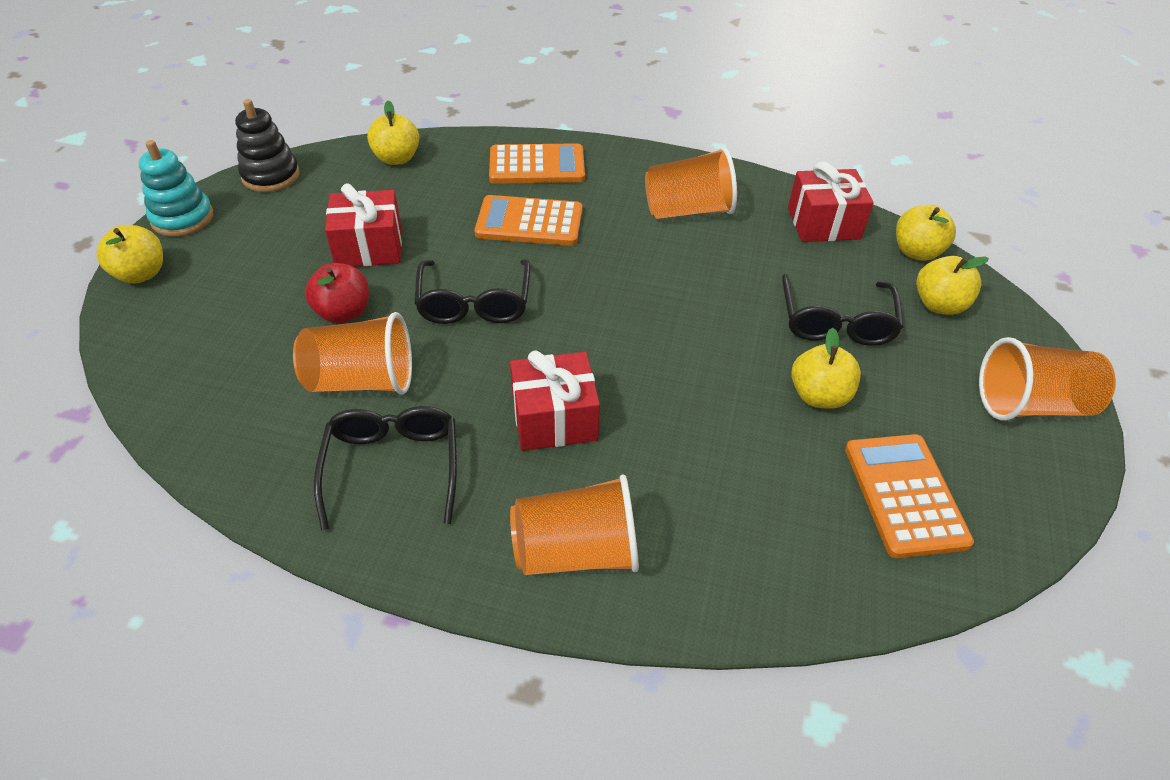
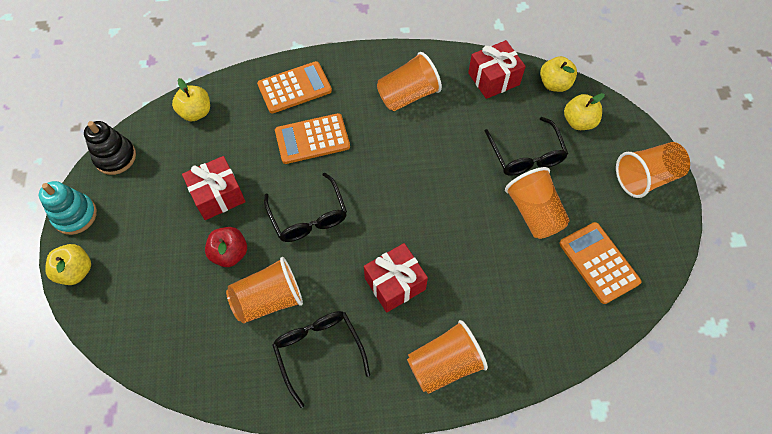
camera: 20 degrees left, 15 degrees up
yellow apple [791,328,861,409] -> orange cup [505,167,570,239]

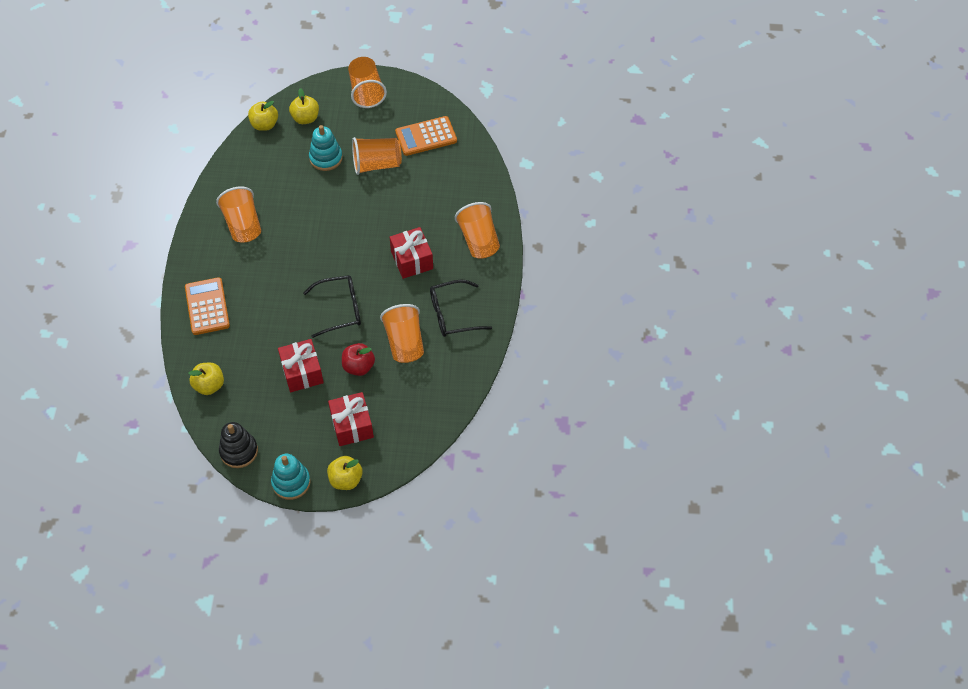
camera: 80 degrees left, 5 degrees down
orange calculator [275,113,350,164] -> none
red gift [468,40,526,99] -> red gift moved to [328,392,374,446]
black glasses [485,117,568,176] -> turquoise stacking toy [309,125,343,171]

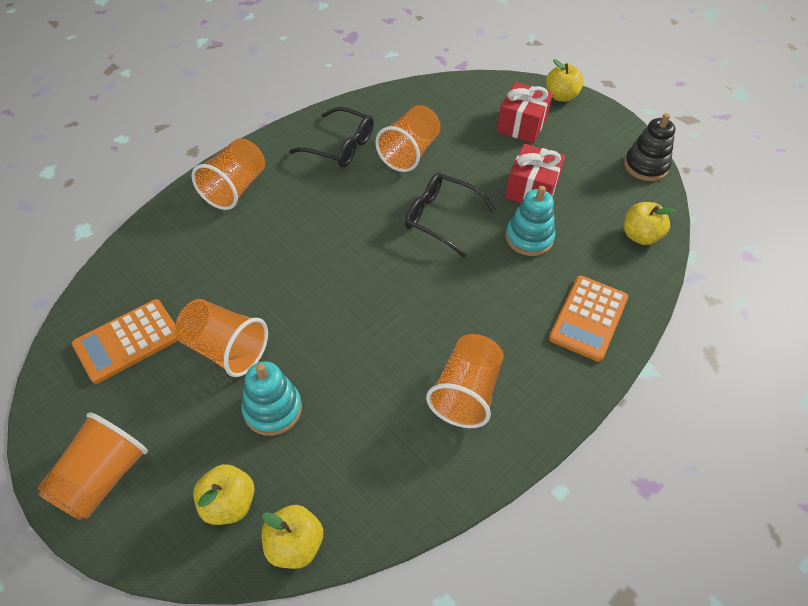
camera: 140 degrees left, 5 degrees down
turquoise stacking toy [271,454,311,500] -> turquoise stacking toy moved to [506,186,555,256]
red apple [342,343,375,376] -> none
red gift [390,227,433,279] -> none
orange calculator [395,116,457,156] -> orange calculator turned 120 degrees clockwise [72,299,178,384]

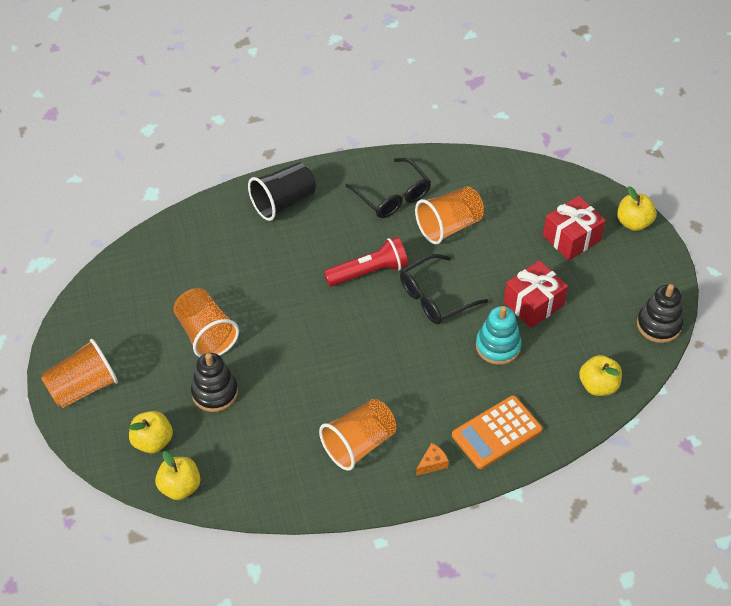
camera: 30 degrees right, 0 degrees up
orange calculator [72,299,178,384] -> none
orange cup [192,138,265,210] -> black cup [248,162,316,221]
turquoise stacking toy [242,361,302,436] -> black stacking toy [191,353,238,412]
black glasses [405,173,496,258] -> black glasses turned 90 degrees counterclockwise [400,254,488,325]
none -> red flashlight [324,237,408,287]
none -> orange cheese [416,443,449,476]

